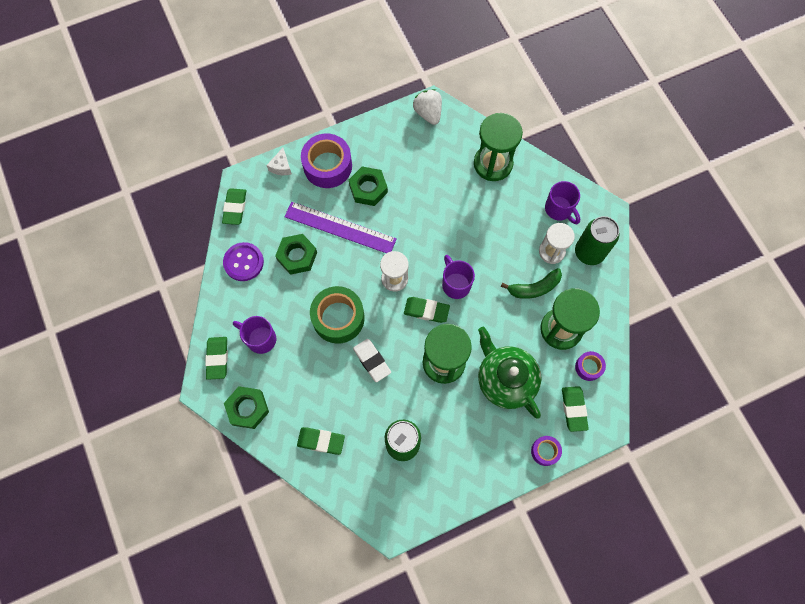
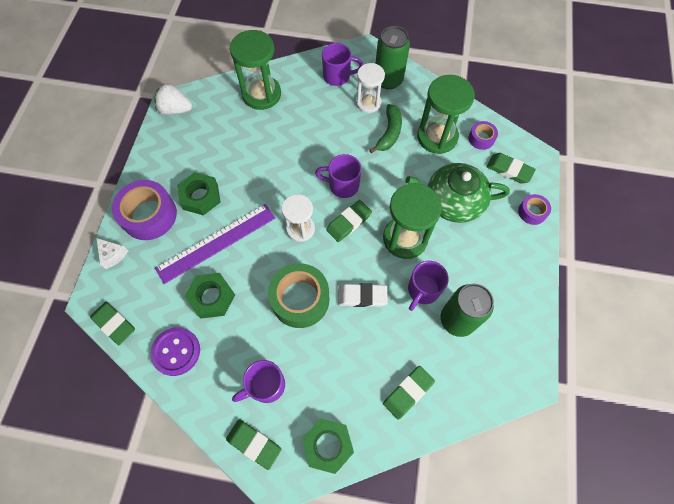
camera: 55 degrees left, 5 degrees down
none -> purple mug [408,261,449,311]

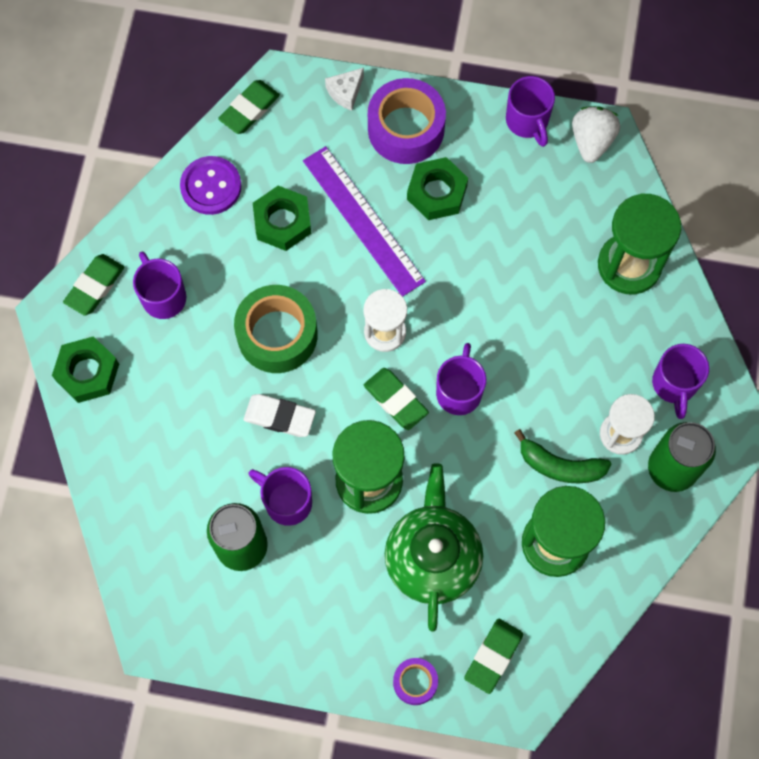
camera: 90 degrees right, 5 degrees up
white eraser [338,283,387,307] -> white eraser turned 75 degrees counterclockwise [244,394,316,437]
green eraser [383,366,435,420] -> none
purple tape [469,121,498,150] -> none
none -> purple mug [506,76,555,147]

